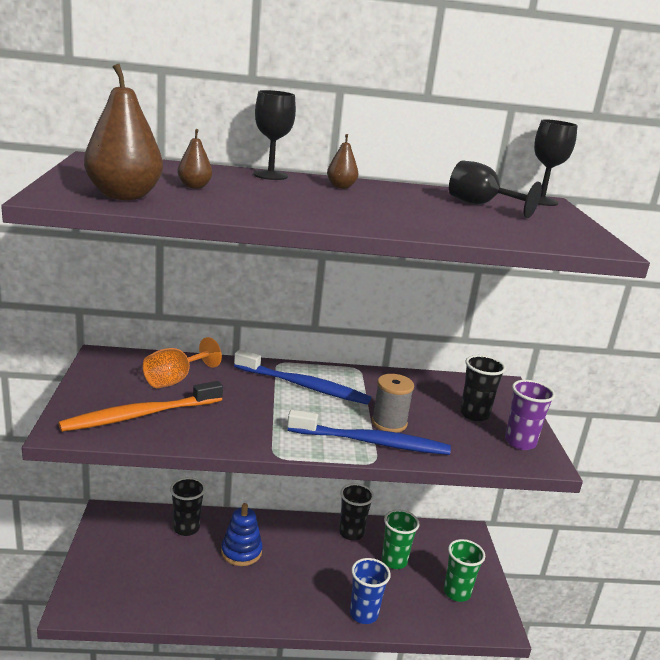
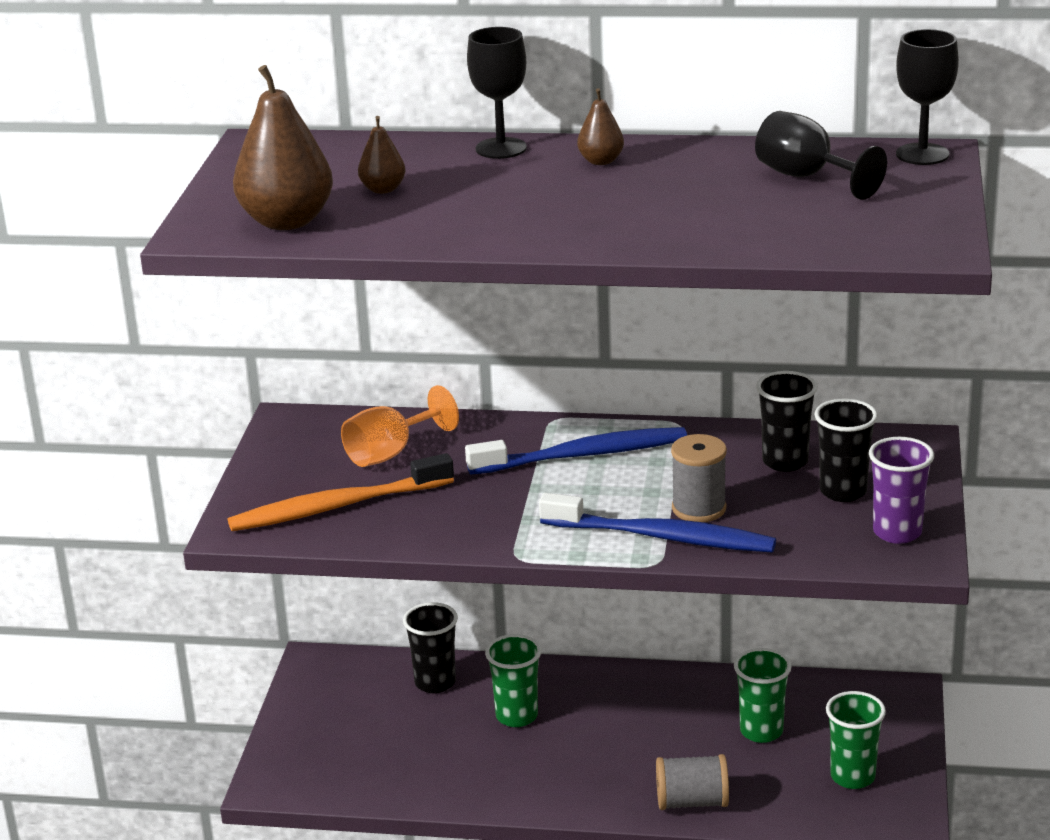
camera: 15 degrees right, 5 degrees up
blue stacking toy [221,503,263,566] -> green cup [485,634,542,727]
blue toothbrush [234,350,371,405] -> blue toothbrush turned 45 degrees counterclockwise [465,427,687,475]
black cup [339,483,374,540] -> black cup moved to [756,371,818,472]
blue cup [350,558,391,624] -> grey spool [656,754,729,810]

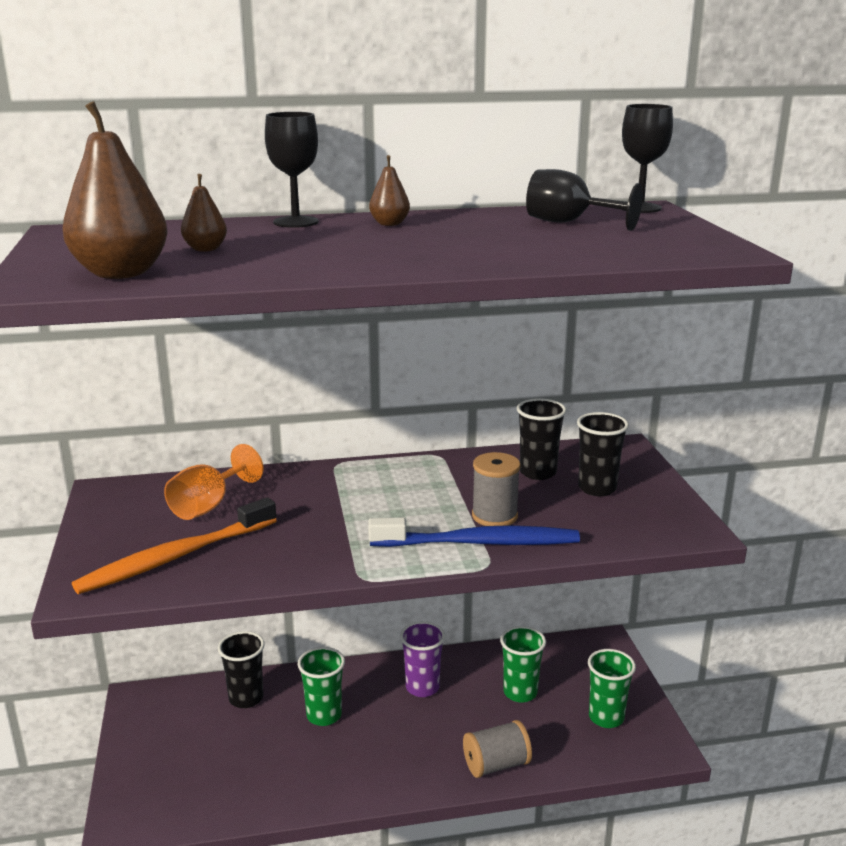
camera: 20 degrees left, 5 degrees down
blue toothbrush [465,427,687,475] -> none
purple cup [869,437,934,544] -> purple cup moved to [400,621,445,697]

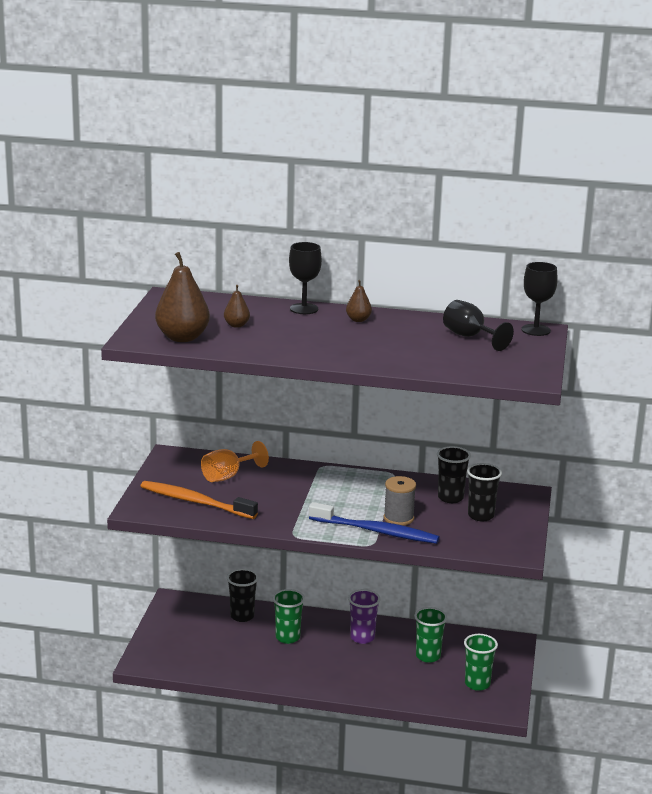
camera: 20 degrees right, 0 degrees up
orange toothbrush [72,497,277,594] -> orange toothbrush turned 45 degrees clockwise [140,481,258,519]
grey spool [463,720,532,778] -> none

